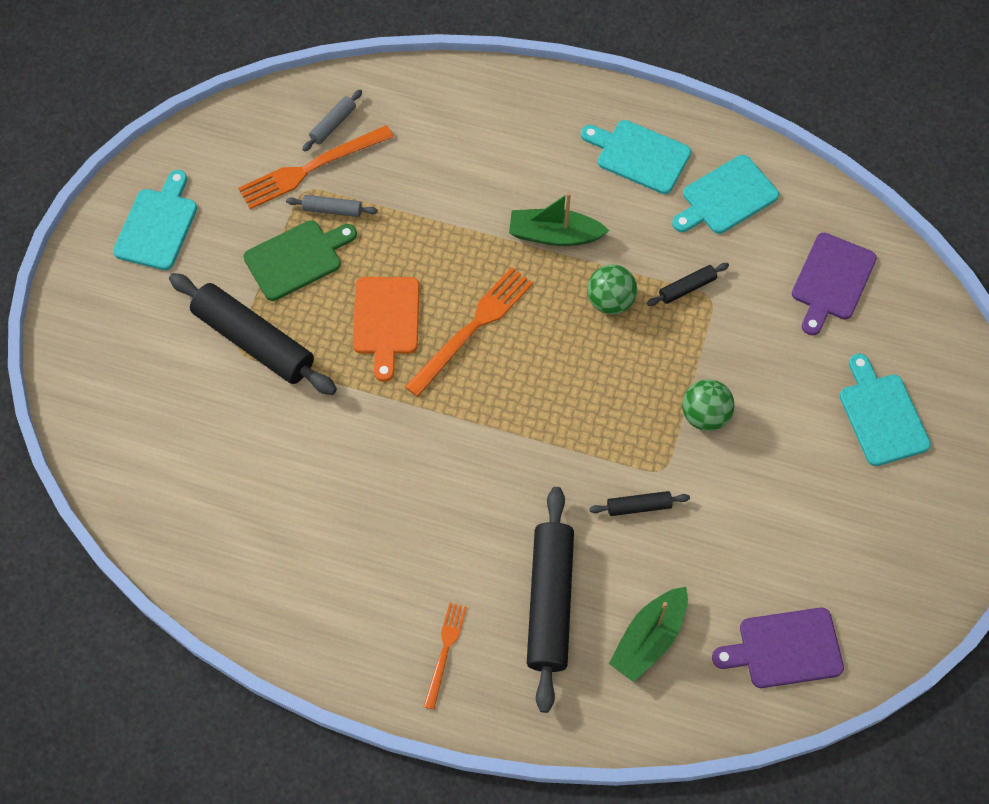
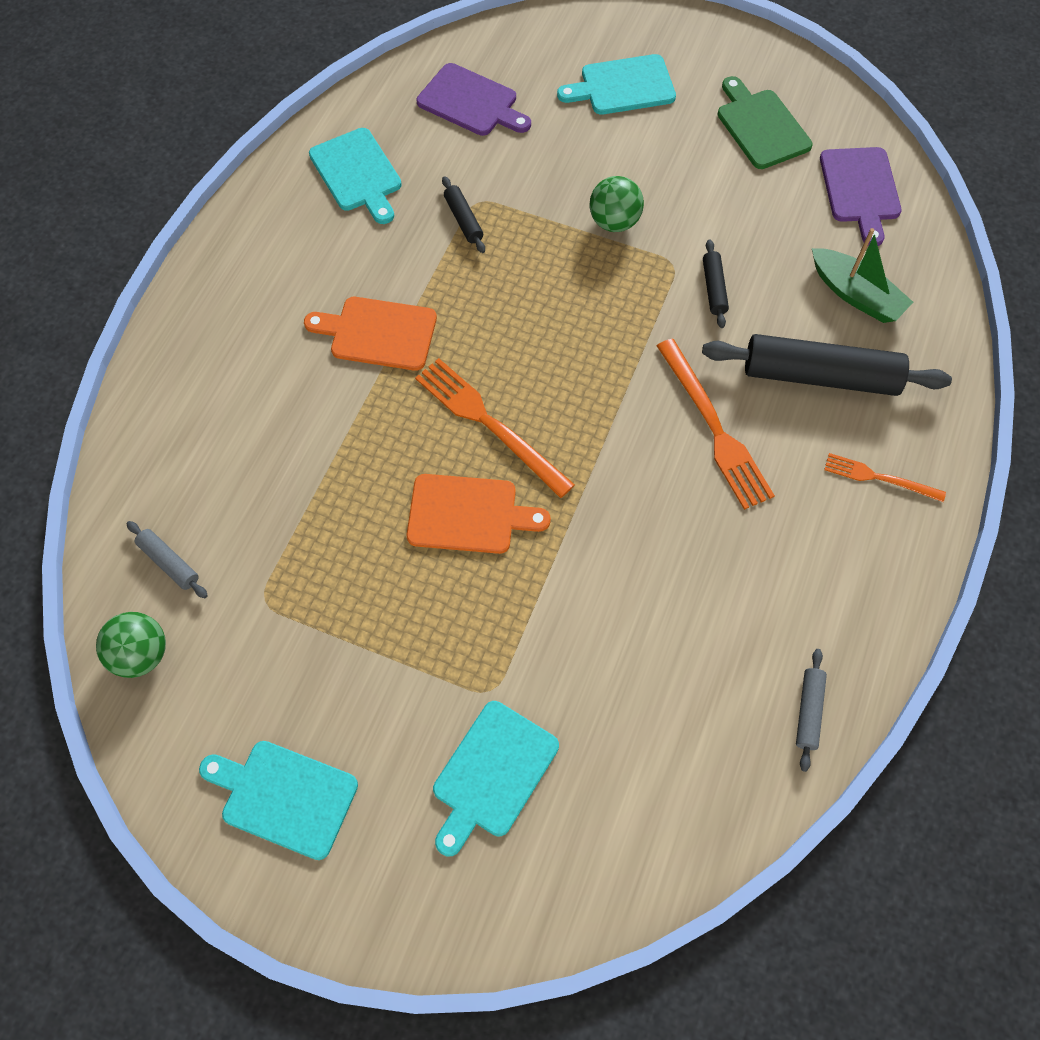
camera: 85 degrees left, 0 degrees up
black rolling pin [169,273,337,395] -> none
orange fork [238,125,393,209] -> orange fork moved to [657,339,775,510]
green cutting board [243,220,357,301] -> green cutting board moved to [718,76,813,169]
grey rolling pin [286,195,378,217] -> grey rolling pin moved to [796,649,827,772]
green boat [509,192,609,246] -> orange cutting board [304,297,437,371]
turquoise cutting board [581,120,691,194] -> turquoise cutting board moved to [433,701,559,856]
green ball [587,265,637,314] -> green ball moved to [96,612,166,678]

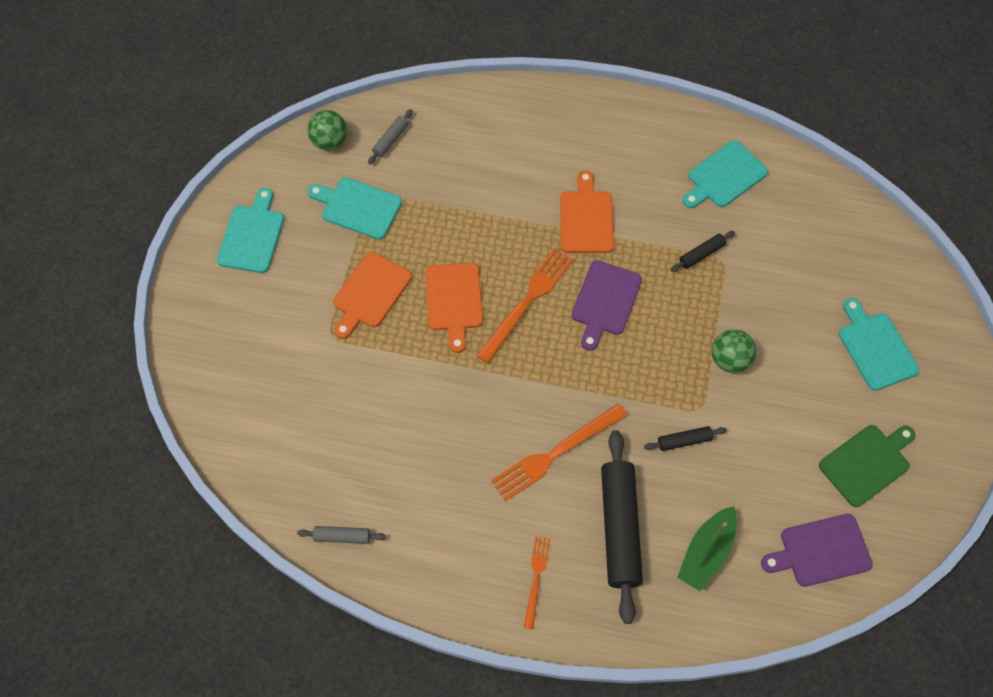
camera: 80 degrees right, 0 degrees up
purple cutting board [417,63,531,136] -> purple cutting board moved to [571,260,642,351]
turquoise cutting board [433,701,559,856] -> turquoise cutting board moved to [308,178,402,239]
none -> orange cutting board [333,252,412,339]

